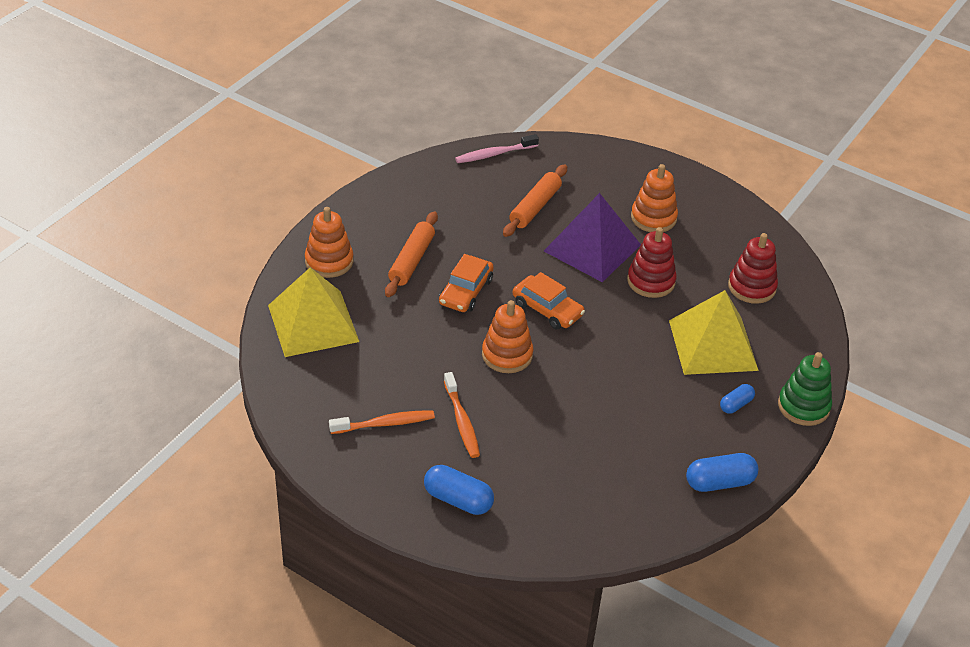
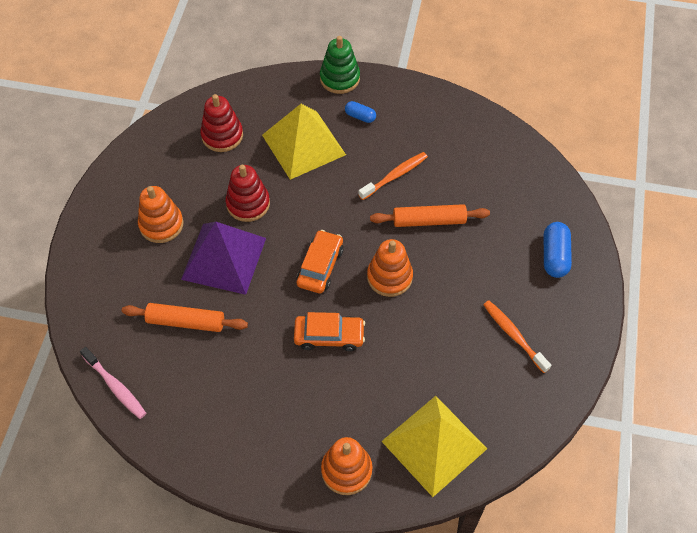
camera: 110 degrees left, 15 degrees up
orange rolling pin [385,211,438,297] -> orange rolling pin moved to [370,204,490,227]
orange toothbrush [444,372,480,458] -> orange toothbrush moved to [359,152,428,200]
blue capsule [686,453,758,492] -> none

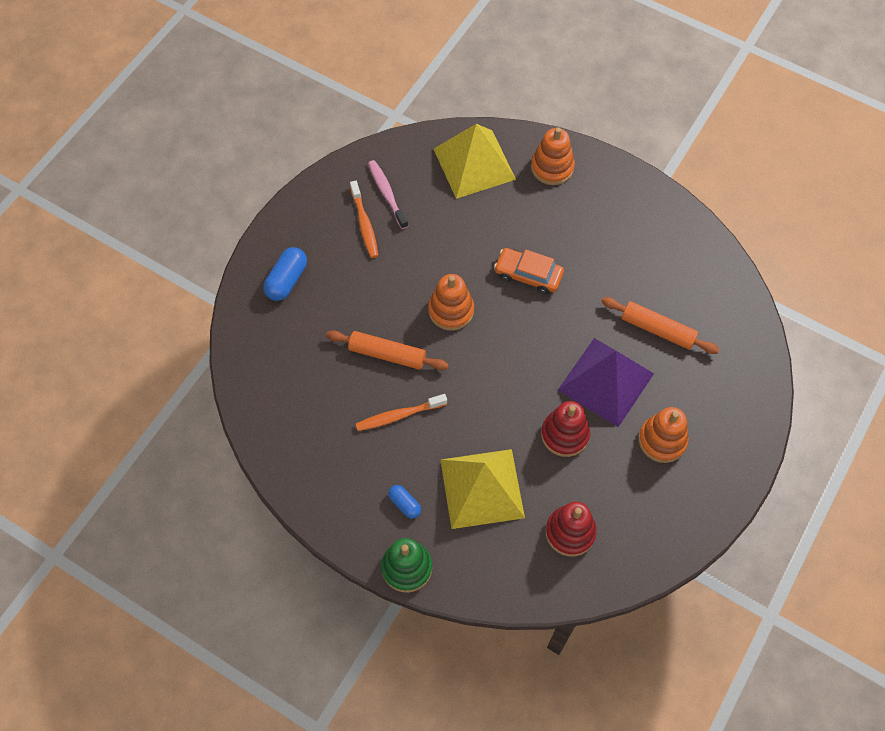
camera: 160 degrees left, 5 degrees up
pink toothbrush [80,347,146,419] -> pink toothbrush moved to [368,160,408,229]
orange car [297,230,343,294] -> none

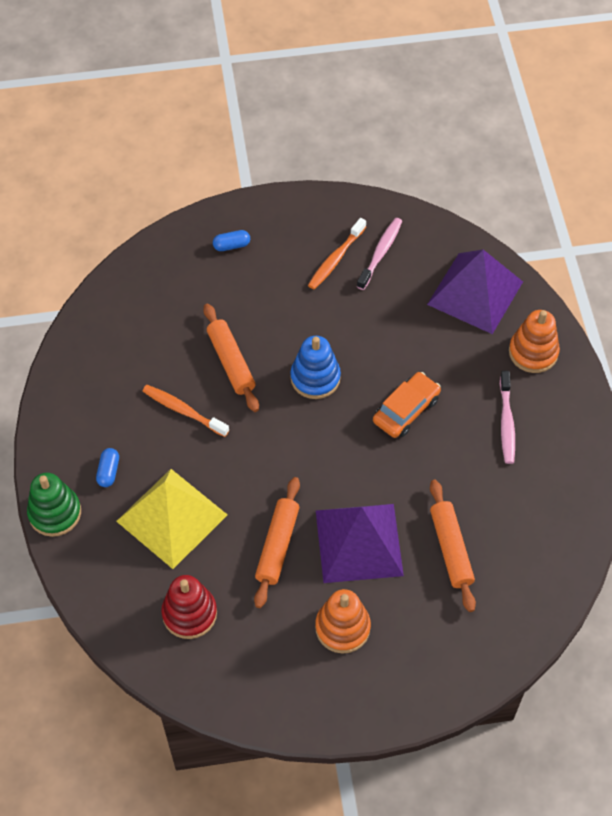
camera: 50 degrees right, 5 degrees down
blue capsule [263,247,307,301] -> blue capsule [213,230,250,251], size x0.60
orange stacking toy [428,274,474,331] -> blue stacking toy [290,336,341,399]
yellow pyramid [434,124,516,199] -> purple pyramid [427,249,523,334]
orange car [494,248,564,294] -> orange car turned 60 degrees clockwise [373,372,441,438]
red stacking toy [541,401,590,457] -> orange rolling pin [254,477,300,608]
none -> pink toothbrush [500,371,515,464]

